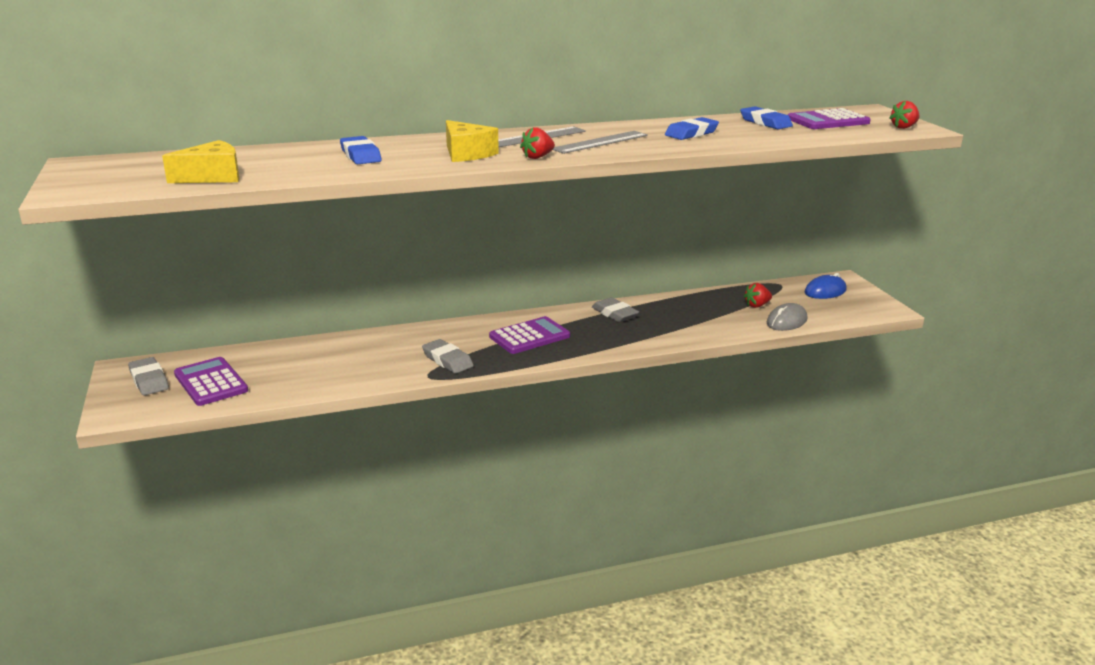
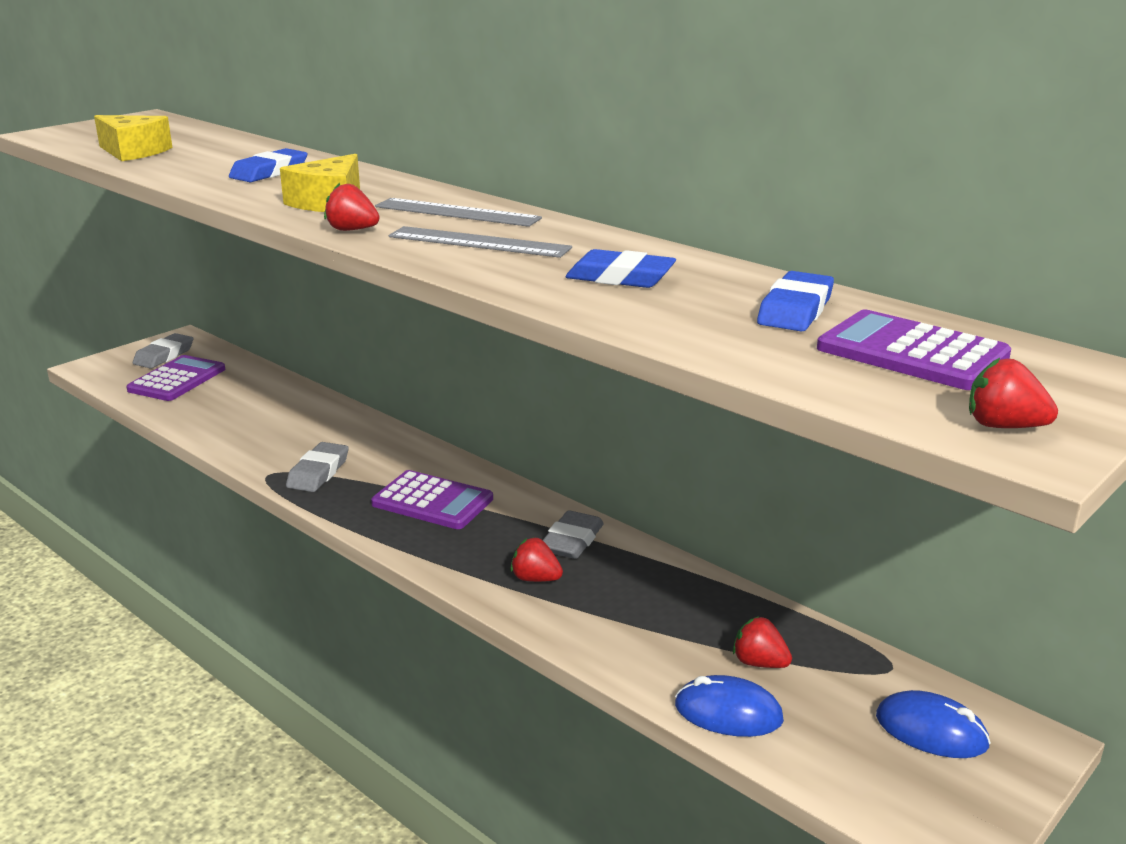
camera: 60 degrees right, 0 degrees up
grey mouse [767,303,807,331] -> blue mouse [675,675,784,737]
none -> red strawberry [511,538,563,582]

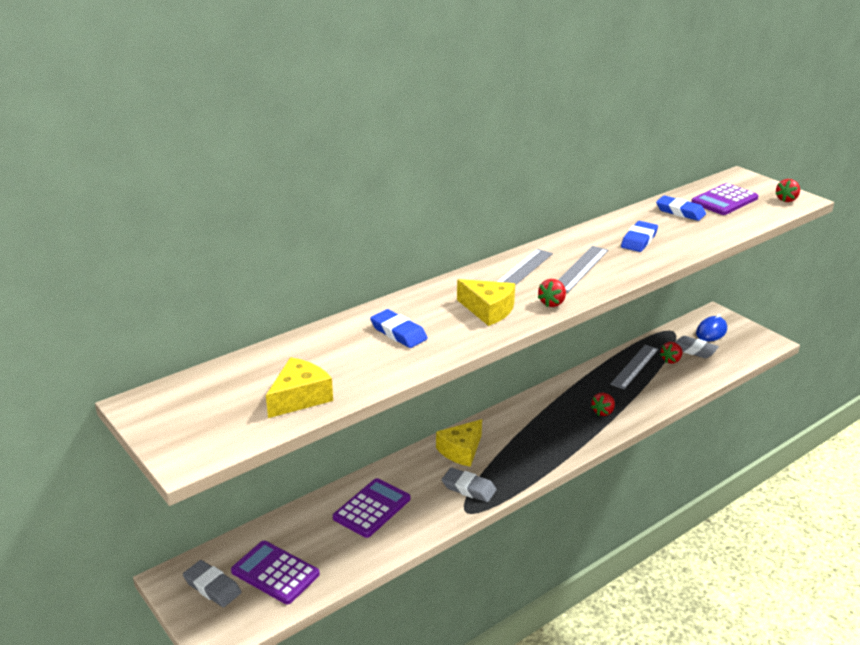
camera: 80 degrees left, 5 degrees up
purple calculator [371,470,493,529] -> purple calculator moved to [333,478,410,538]
grey eraser [543,510,604,559] -> grey eraser moved to [675,336,719,359]
blue mouse [675,675,784,737] -> none
none -> yellow cheese [436,419,482,467]
none -> grey ruler [610,345,659,389]

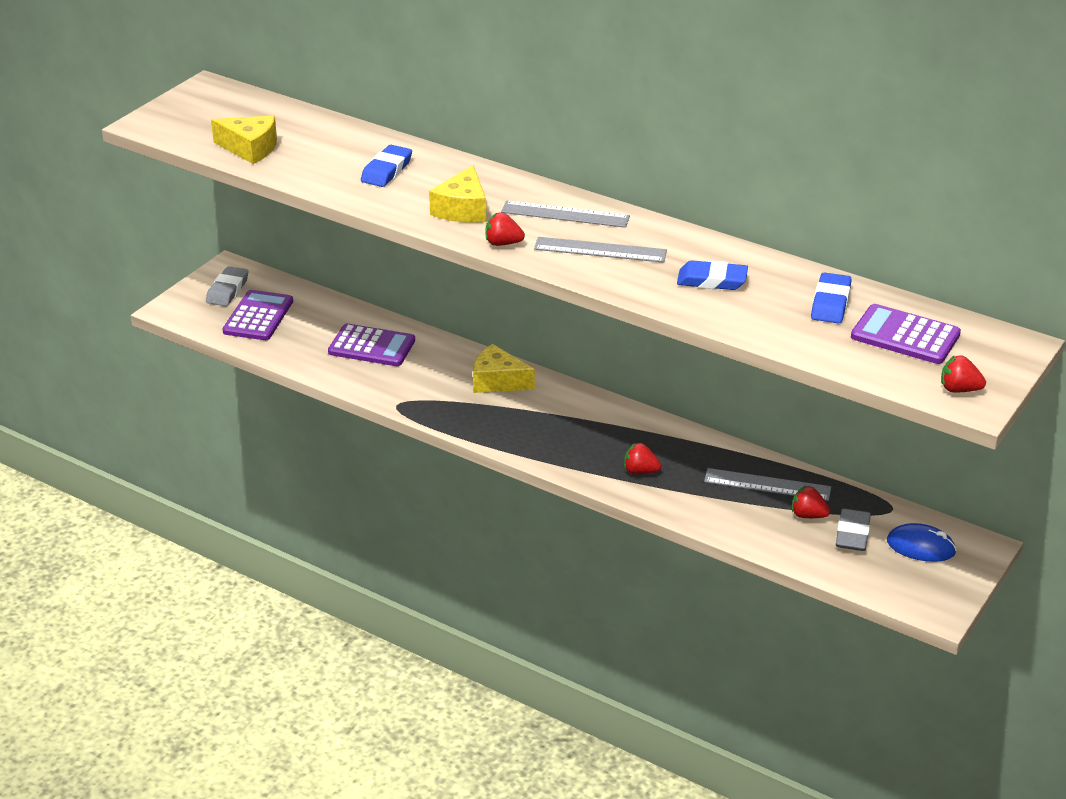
camera: 70 degrees right, 5 degrees up
grey eraser [442,467,497,502] -> none

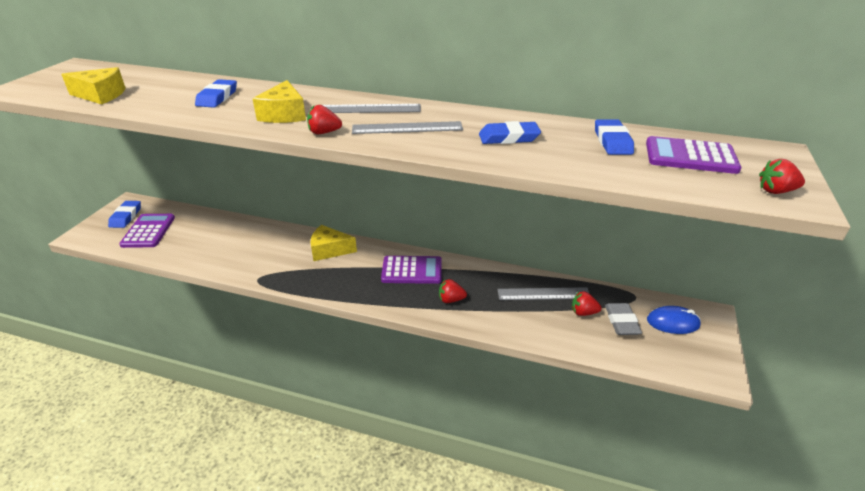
camera: 15 degrees left, 0 degrees up
grey eraser [206,266,248,306] -> blue eraser [108,201,141,228]
purple calculator [328,323,415,366] -> purple calculator moved to [381,256,442,284]

